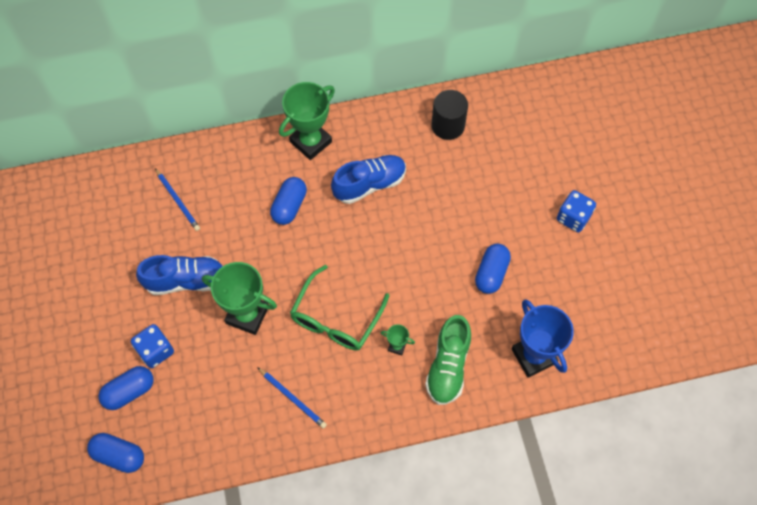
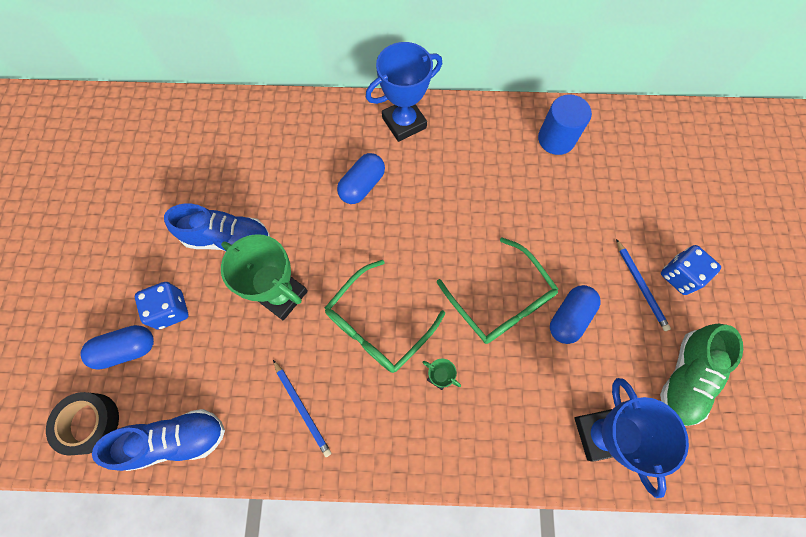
camera: 15 degrees right, 5 degrees up
blue capsule [87,433,144,473] -> black tape [46,392,119,456]
blue pencil [155,168,200,231] -> blue pencil moved to [616,239,671,331]
green trophy [279,82,335,160] -> blue trophy [365,42,442,142]
blue shoe [331,155,406,204] -> blue shoe moved to [92,409,225,471]
green shoe [425,315,471,405] -> green shoe moved to [660,324,743,426]
black cylinder [431,90,468,140] -> blue cylinder [538,94,592,155]
none -> green glasses [437,238,558,344]

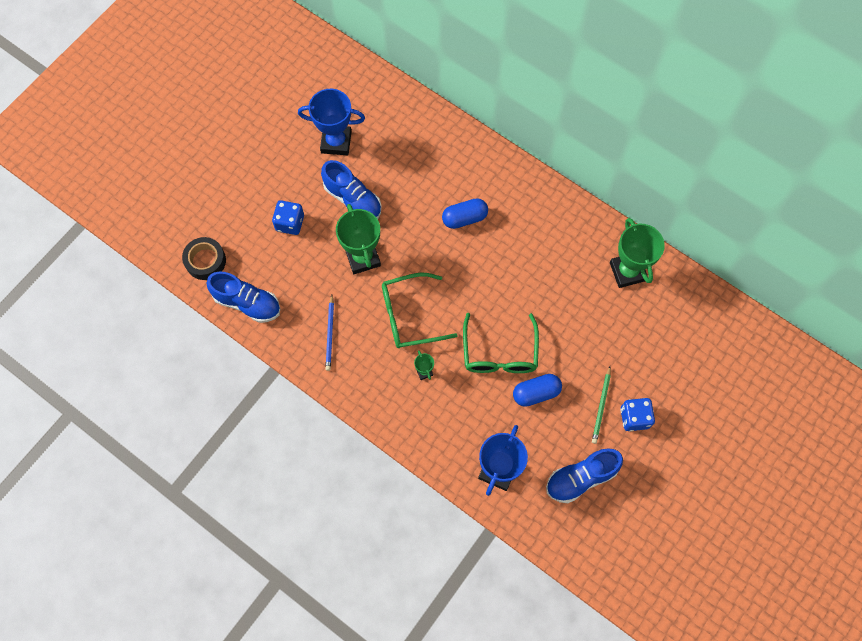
camera: 35 degrees right, 0 degrees up
blue capsule [80,325,154,370] -> none
blue trophy [365,42,442,142] -> blue trophy moved to [298,89,365,155]
blue cylinder [538,94,592,155] -> green trophy [610,218,665,288]
blue pencil [616,239,671,331] -> green pencil [592,366,611,444]
green shoe [660,324,743,426] -> blue shoe [546,448,623,503]

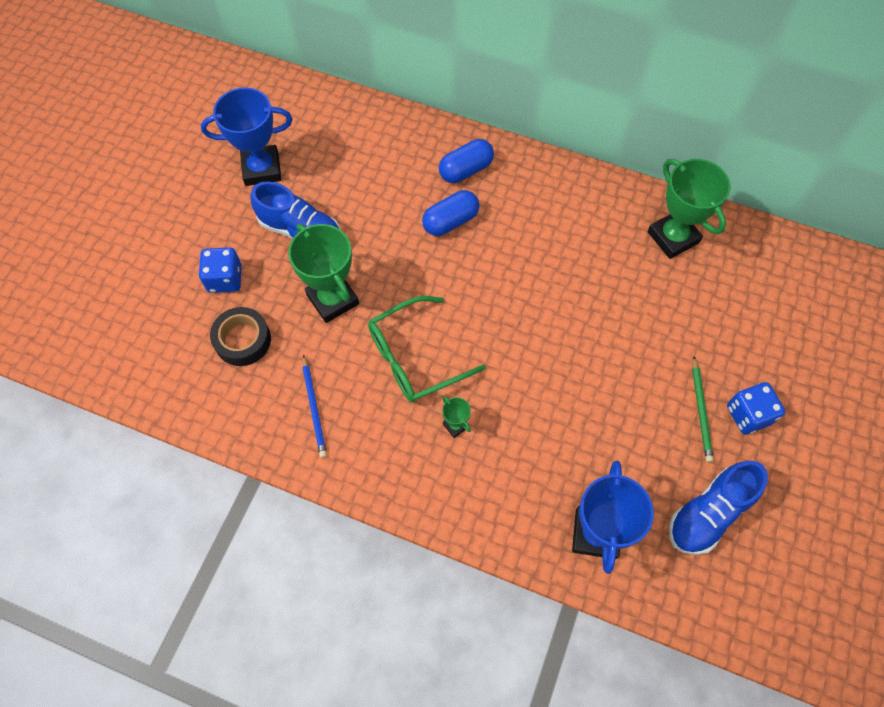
camera: 15 degrees left, 5 degrees down
black tape [182,237,226,280] -> black tape moved to [210,307,271,366]
blue shoe [206,272,280,323] -> none
green glasses [463,313,539,373] -> none
blue capsule [513,374,562,407] -> blue capsule moved to [439,139,494,183]

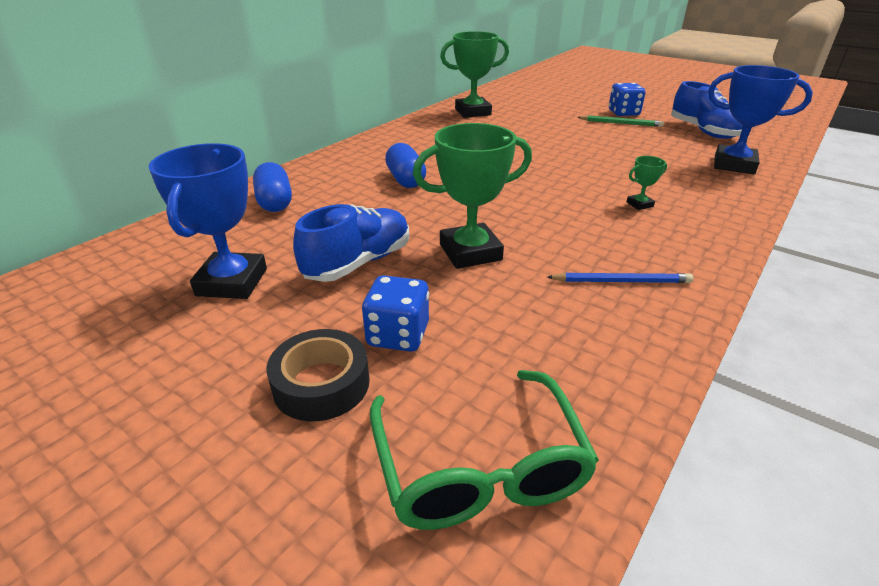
camera: 75 degrees left, 30 degrees down
black tape [210,307,271,366] -> black tape moved to [266,329,370,421]
green glasses [368,296,486,402] -> green glasses moved to [370,370,599,530]
blue capsule [439,139,494,183] -> blue capsule moved to [253,162,292,212]

